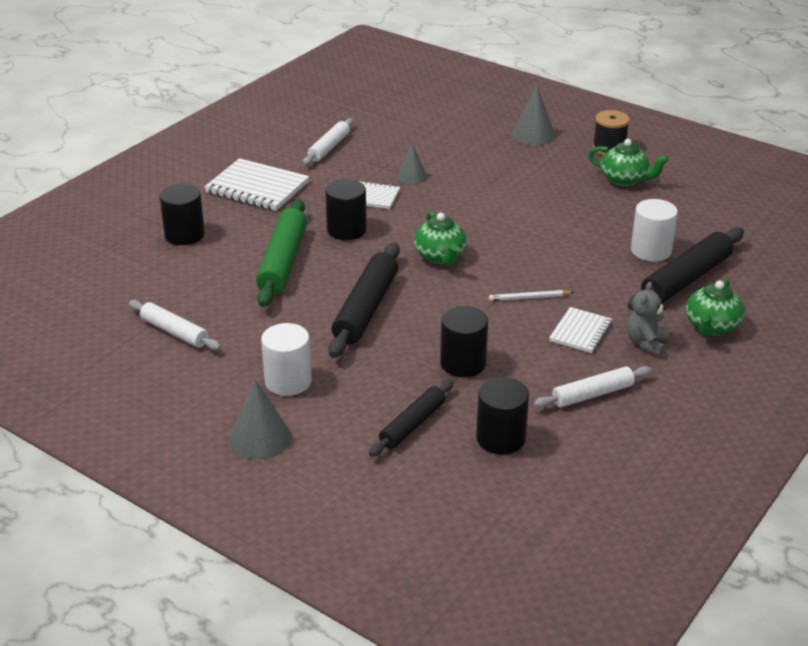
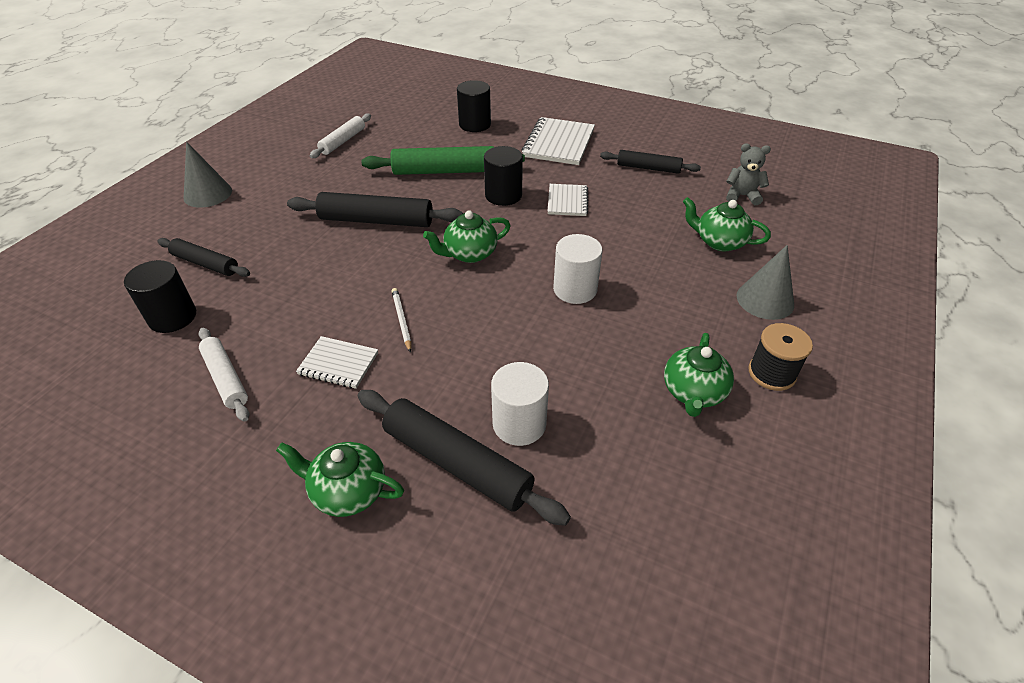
camera: 80 degrees right, 10 degrees up
white cylinder [261,323,312,396] -> white cylinder moved to [553,234,602,304]
white rolling pin [303,118,353,165] -> black rolling pin [600,150,701,174]
grey cone [397,143,427,184] -> none
black cylinder [440,306,488,377] -> none
grey teddy bear [626,282,669,356] -> grey teddy bear moved to [726,143,771,205]
none -> green teapot [683,197,771,252]

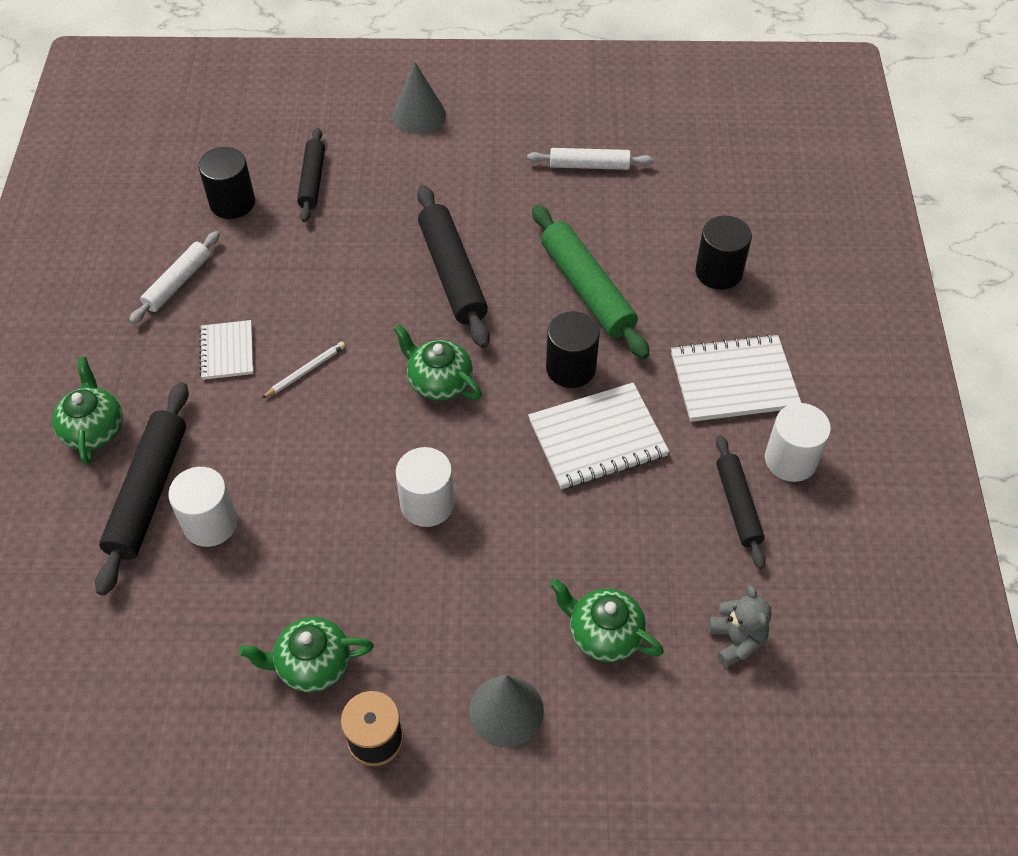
camera: 65 degrees right, 10 degrees up
white notebook [548,184,588,216] -> white notebook [528,383,669,489], size x1.68
green teapot [683,197,771,252] -> green teapot turned 60 degrees counterclockwise [550,579,664,662]
none -> white cylinder [765,403,831,482]

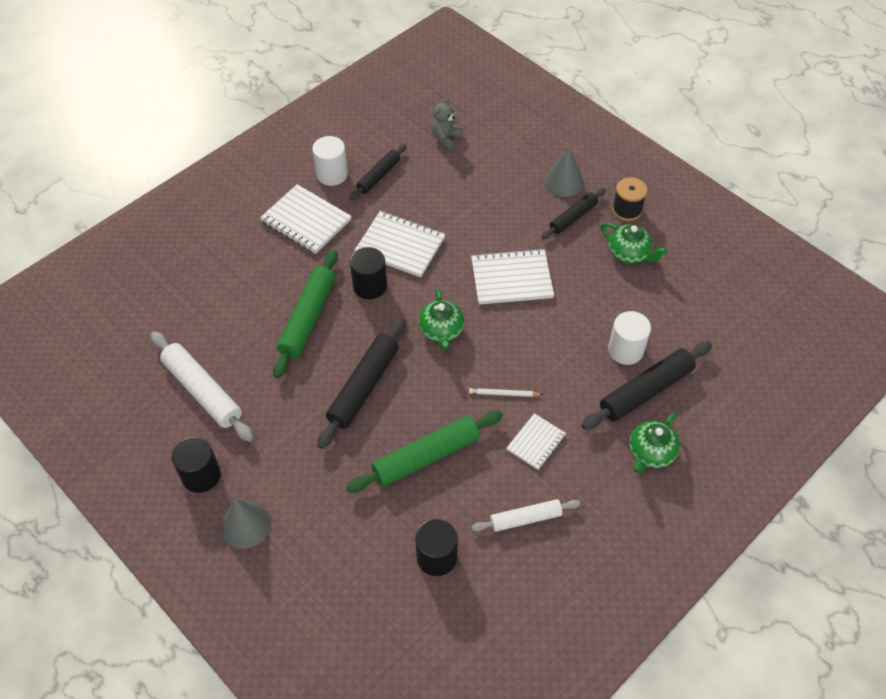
camera: 135 degrees left, 0 degrees up
black rolling pin [297,128,325,222] -> black rolling pin moved to [542,188,606,239]
white cylinder [396,447,454,527] -> white notebook [471,248,554,305]
white rolling pin [527,148,653,170] -> white rolling pin [151,331,253,442], size x1.61
green teapot [550,579,664,662] -> none
black cylinder [695,216,752,290] -> black cylinder moved to [172,437,221,493]
none -> green rolling pin [346,410,503,493]

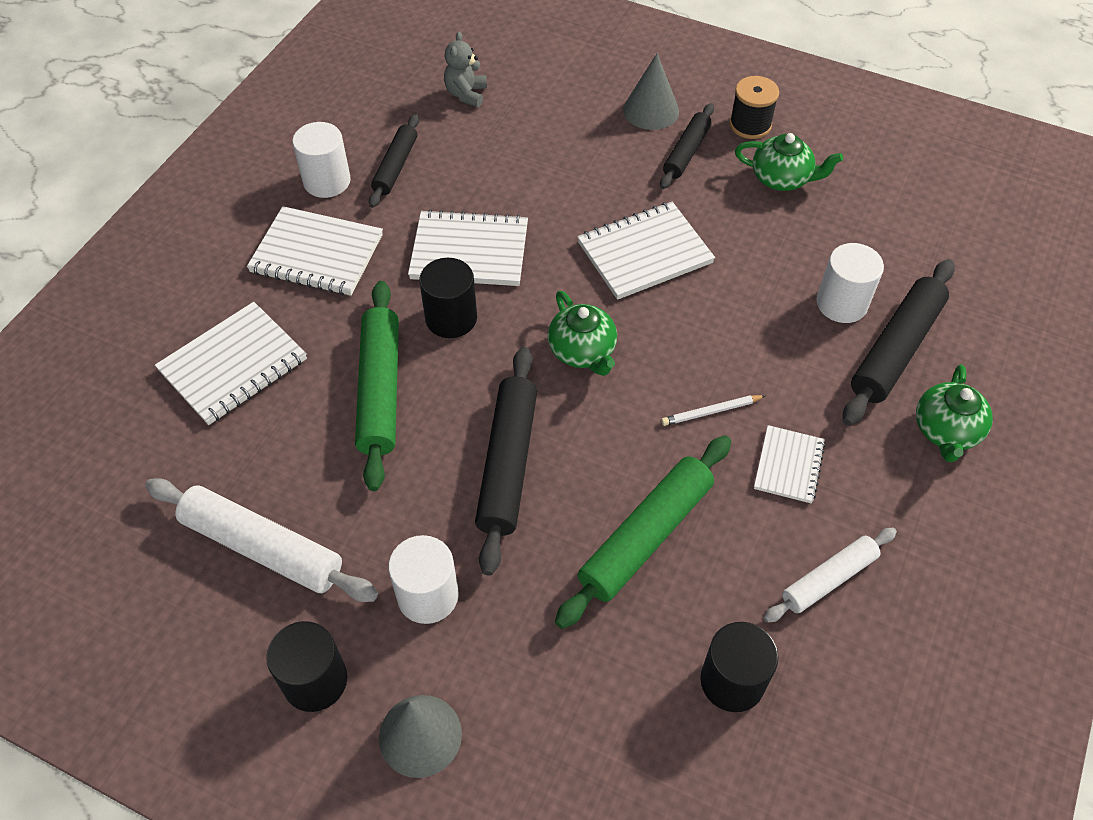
camera: 20 degrees left, 0 degrees up
none -> white notebook [155,302,307,425]
none -> white cylinder [388,535,459,624]

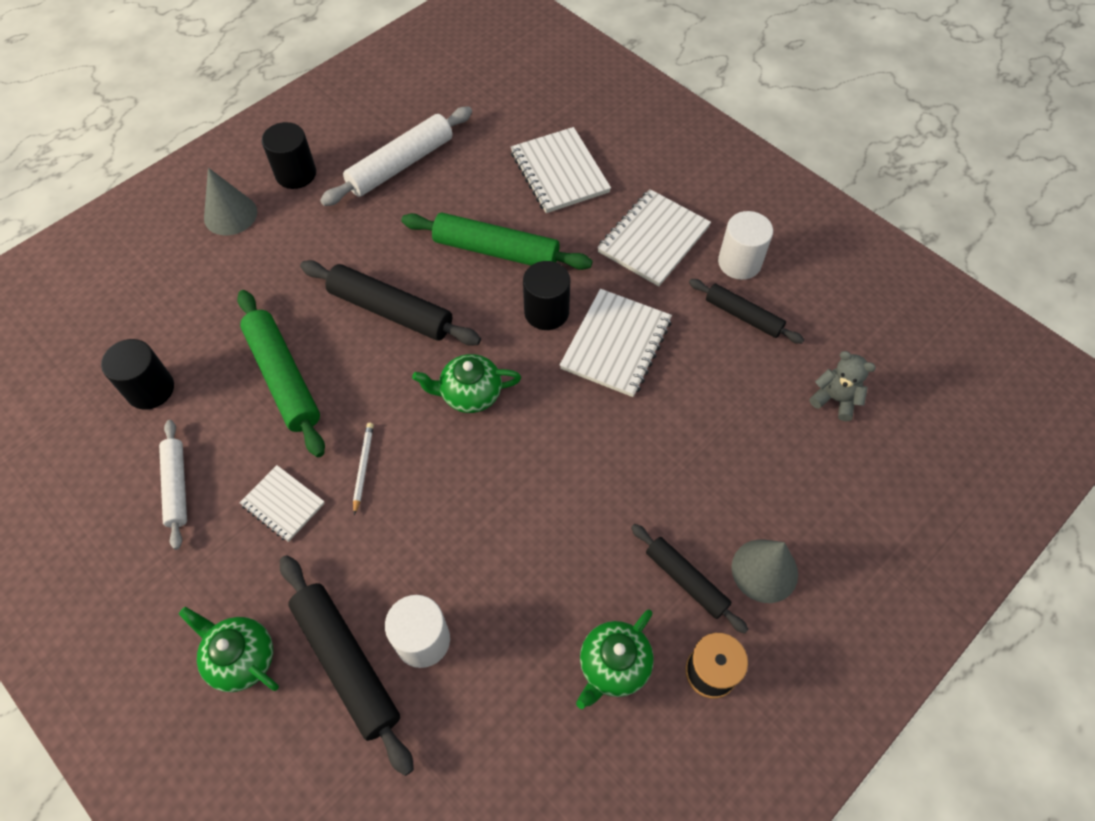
camera: 110 degrees right, 5 degrees up
white cylinder [388,535,459,624] -> none
white notebook [577,202,715,300] -> none

